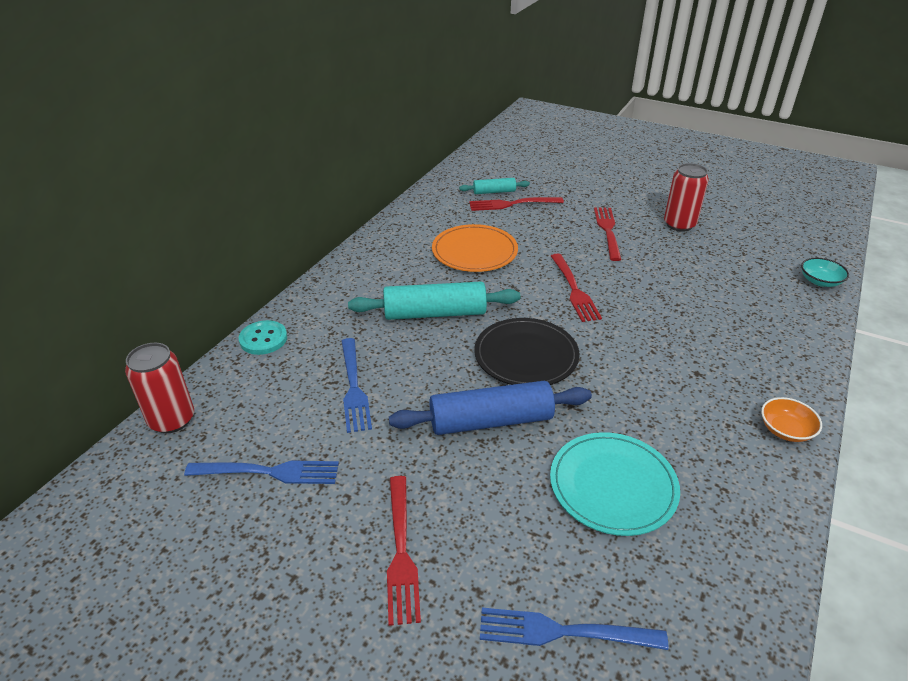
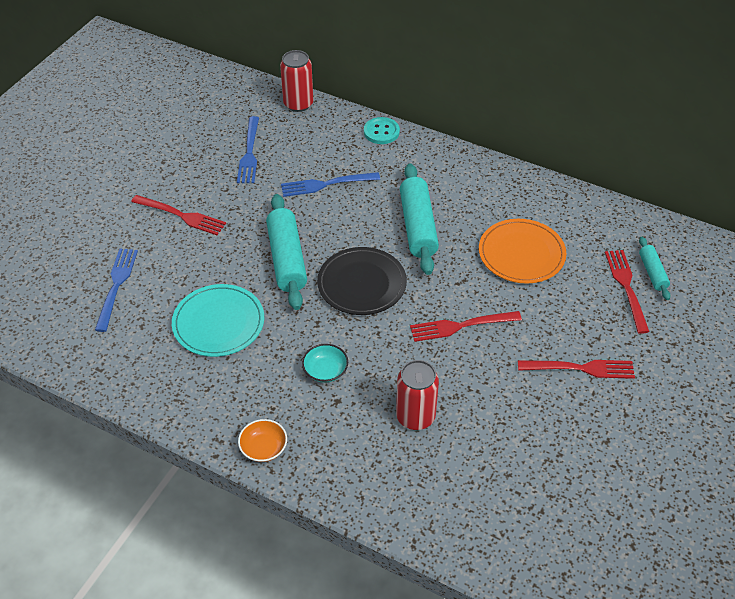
camera: 90 degrees right, 10 degrees up
red fork [387,476,421,626] -> red fork turned 150 degrees counterclockwise [131,195,226,235]
blue rolling pin [389,381,592,435] -> turquoise rolling pin [266,194,307,310]
red can [664,163,709,232] -> red can moved to [396,360,439,430]
turquoise bowl [801,258,849,287] -> turquoise bowl moved to [302,344,348,383]

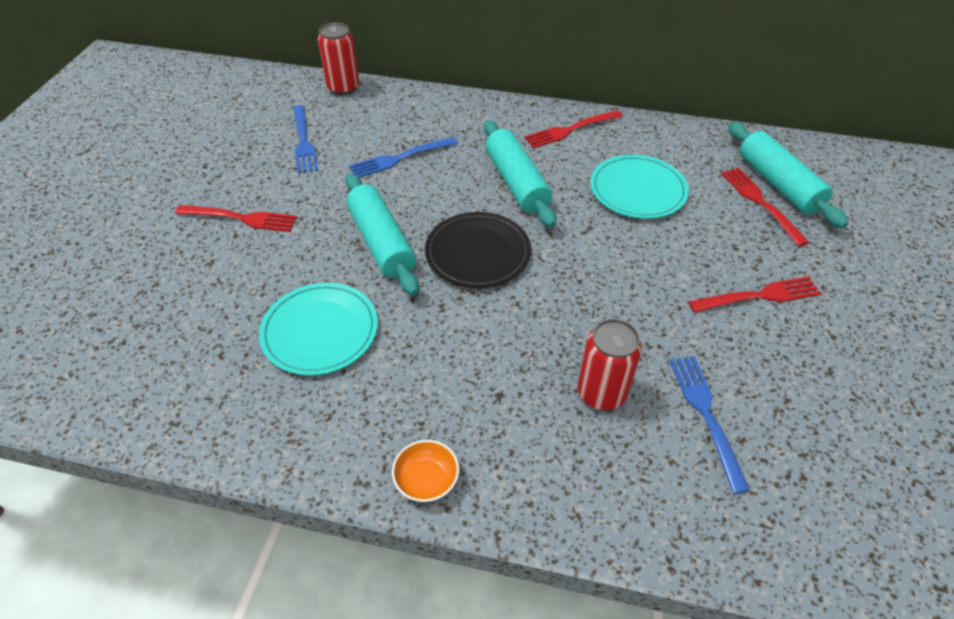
camera: 15 degrees left, 0 degrees up
blue fork [95,249,138,332] -> blue fork moved to [669,356,750,494]
turquoise bowl [302,344,348,383] -> none
turquoise button [364,117,400,144] -> none
red fork [410,311,522,342] -> red fork moved to [524,110,623,148]
orange plate [479,219,566,284] -> turquoise plate [590,155,689,219]
turquoise rolling pin [639,237,671,300] -> turquoise rolling pin [729,122,848,228], size x1.87

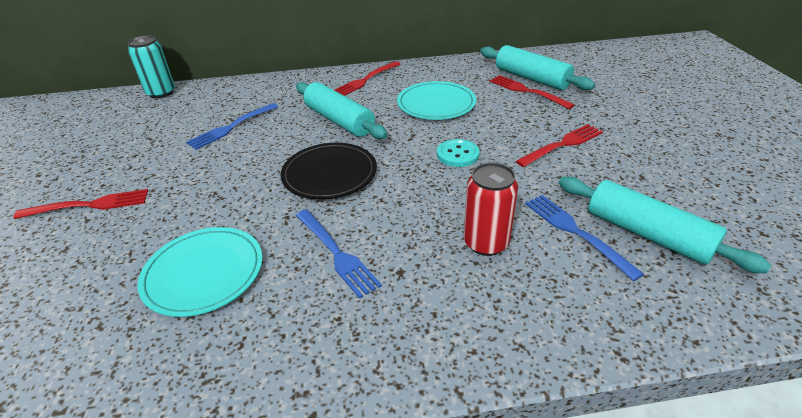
camera: 20 degrees left, 10 degrees down
blue fork [293,105,318,174] -> blue fork moved to [296,209,382,299]
red can [318,22,359,95] -> turquoise can [128,36,175,99]
turquoise rolling pin [345,173,419,296] -> turquoise rolling pin moved to [559,176,772,274]
orange bowl [392,440,459,502] -> none
none -> turquoise button [437,139,480,167]

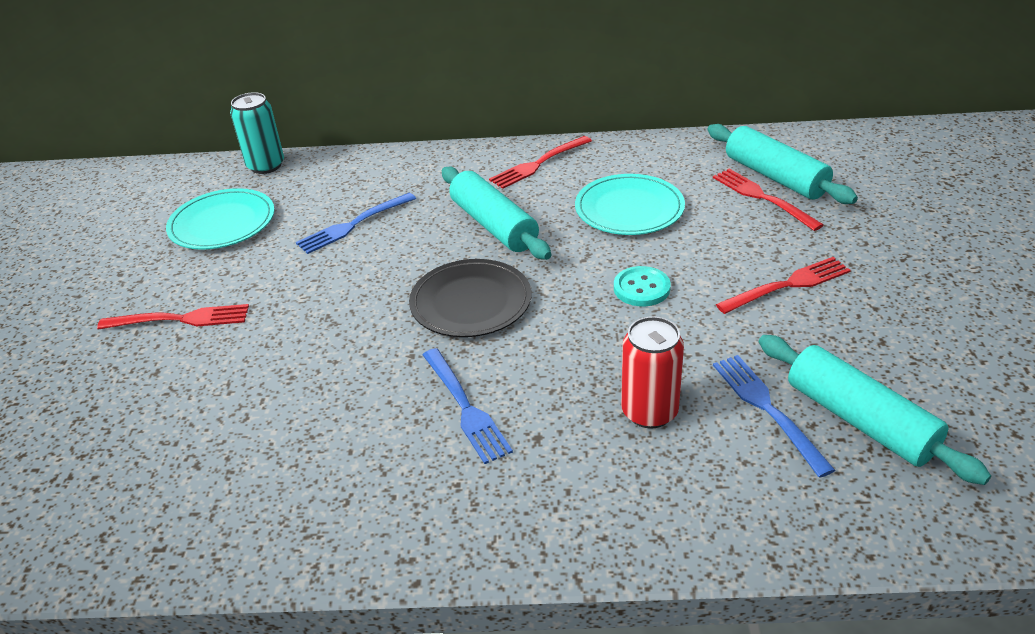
camera: 10 degrees right, 0 degrees up
turquoise plate [137,227,263,317] -> turquoise plate moved to [166,188,274,250]

